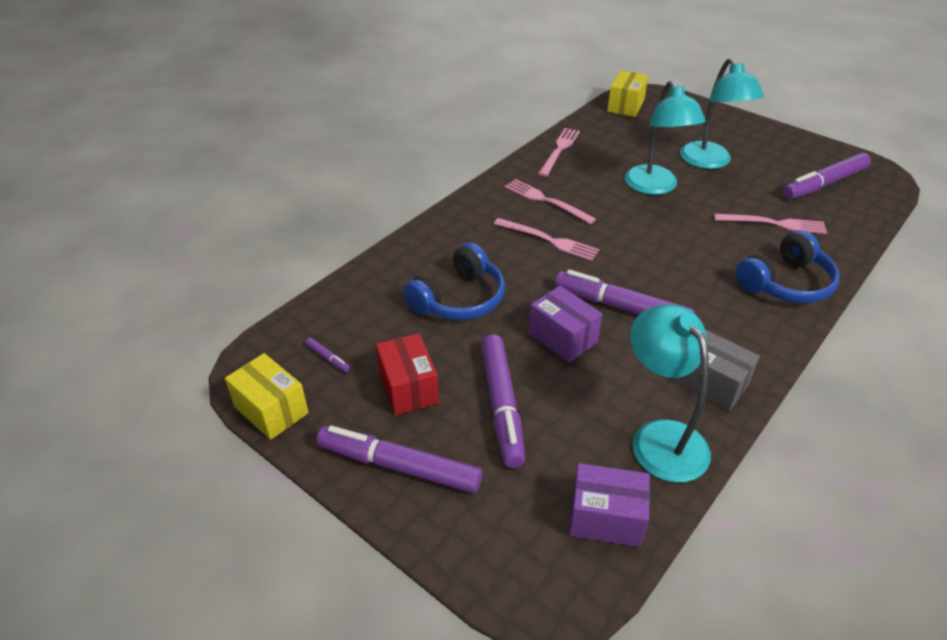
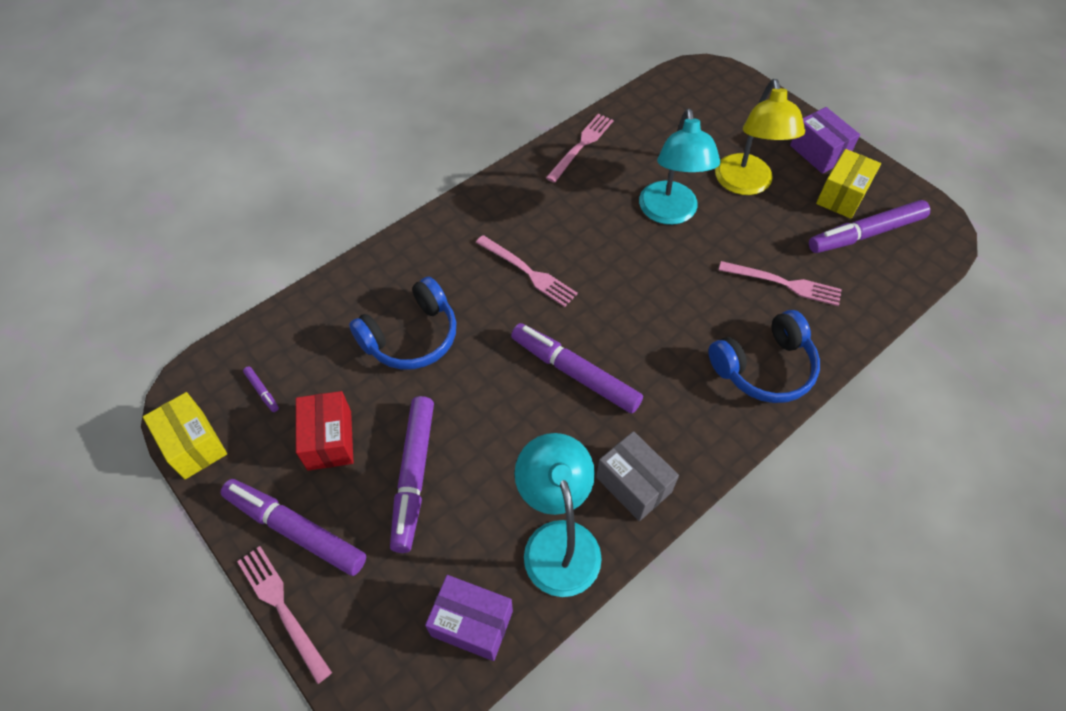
camera: 10 degrees right, 15 degrees up
pink fork [504,179,596,224] -> pink fork moved to [237,546,332,684]
purple box [529,286,602,363] -> purple box moved to [790,107,860,174]
yellow box [607,70,648,117] -> yellow box moved to [816,149,881,219]
turquoise lamp [680,58,764,169] -> yellow lamp [715,79,805,195]

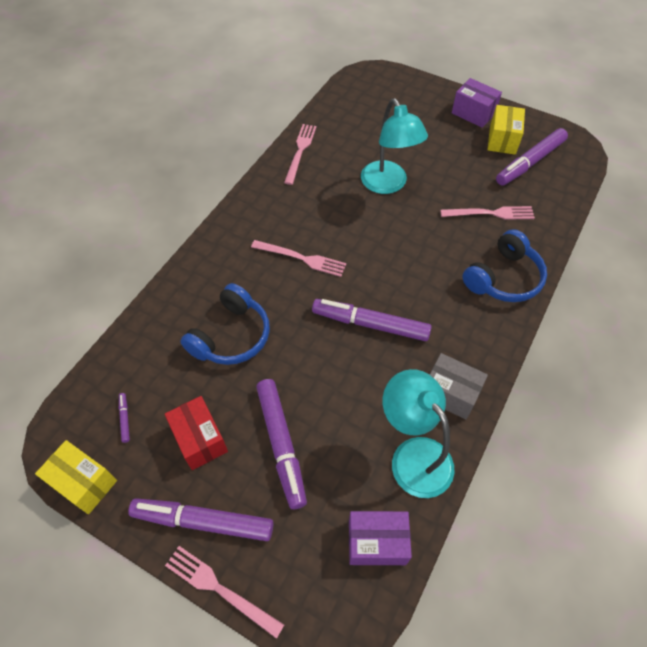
camera: 20 degrees left, 0 degrees up
purple marker [243,366,279,412] -> purple marker turned 135 degrees counterclockwise [119,393,130,443]
yellow lamp [715,79,805,195] -> none

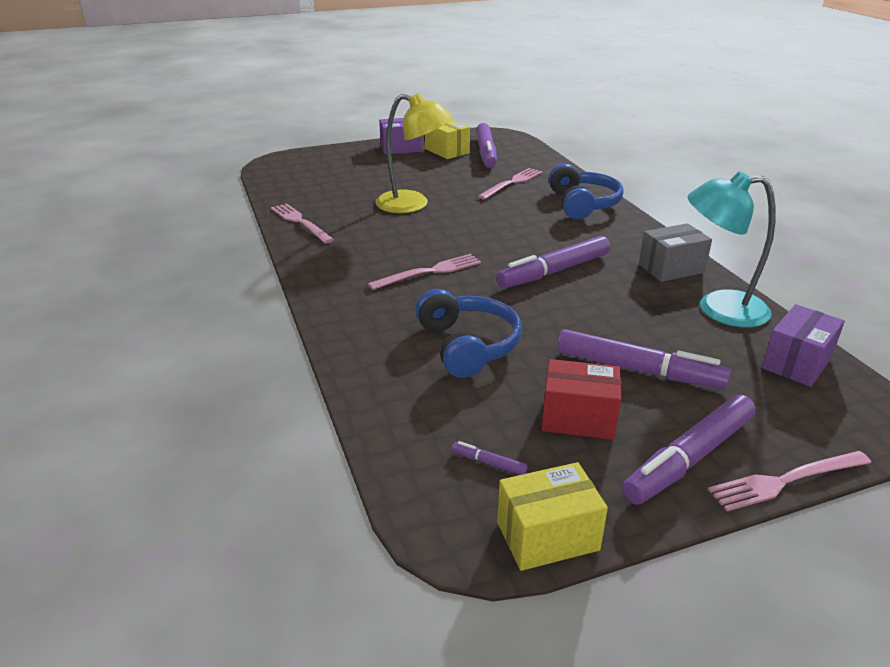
camera: 50 degrees left, 25 degrees down
turquoise lamp [361,98,428,194] -> yellow lamp [376,93,452,213]

